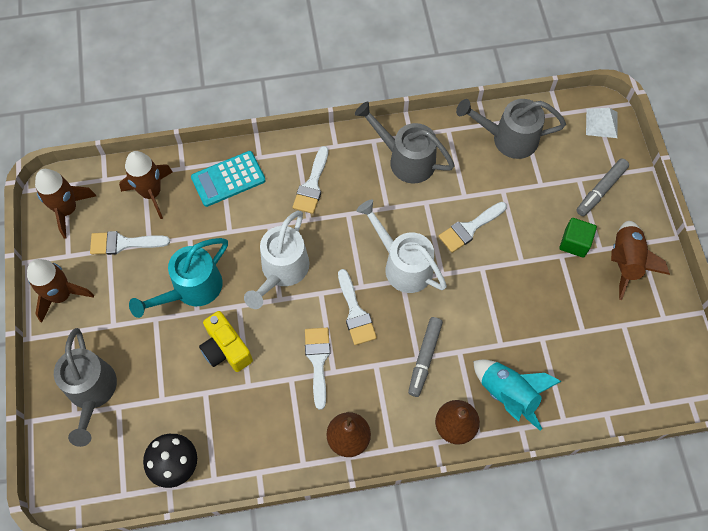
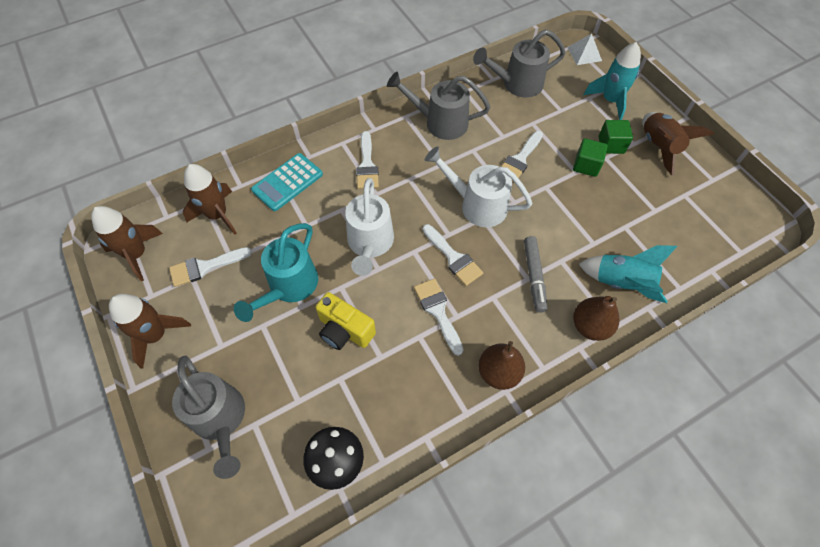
camera: 20 degrees left, 5 degrees down
grey marker [576,159,629,216] -> turquoise rocket [584,42,641,120]
none -> green cube [573,138,608,177]

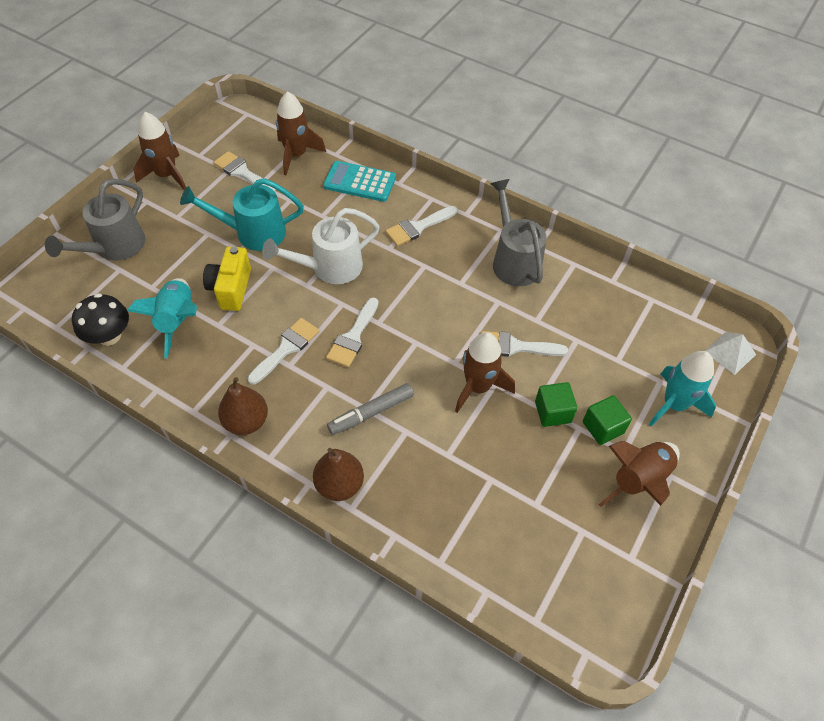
camera: 60 degrees right, 5 degrees down
brown rocket [91,206,163,281] -> brown rocket moved to [455,332,515,413]
white watering can [425,146,533,227] -> none
grey watering can [473,29,566,97] -> none
turquoise rocket [579,245,677,303] -> turquoise rocket moved to [127,278,197,358]

